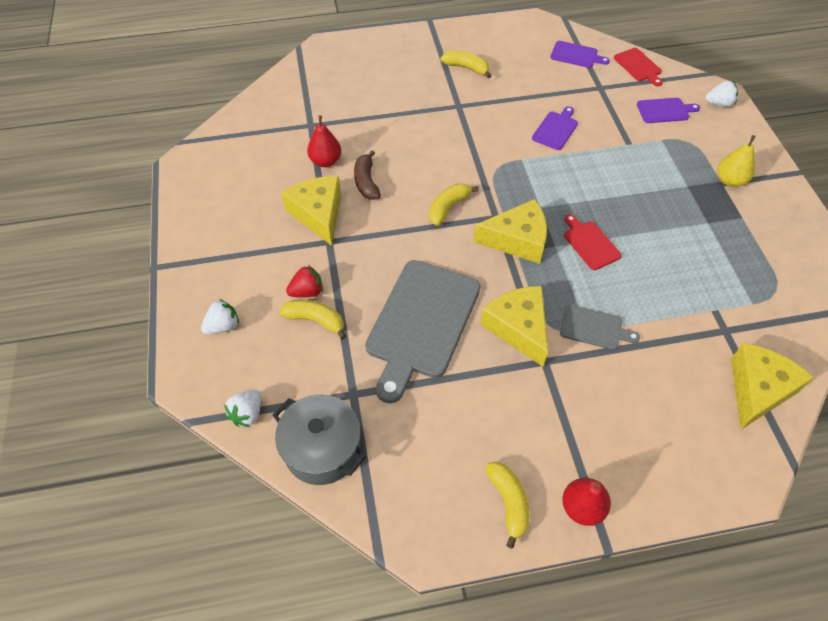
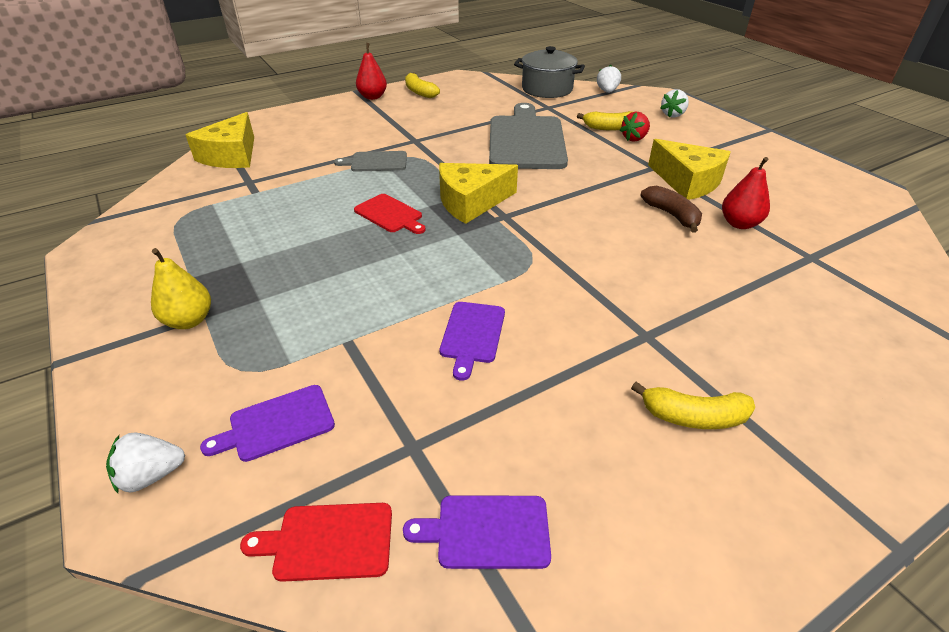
camera: 160 degrees right, 15 degrees down
yellow banana [429,183,479,226] -> none
yellow cheese [480,286,548,367] -> none
red cutting board [614,48,663,86] -> red cutting board turned 45 degrees counterclockwise [240,503,392,582]

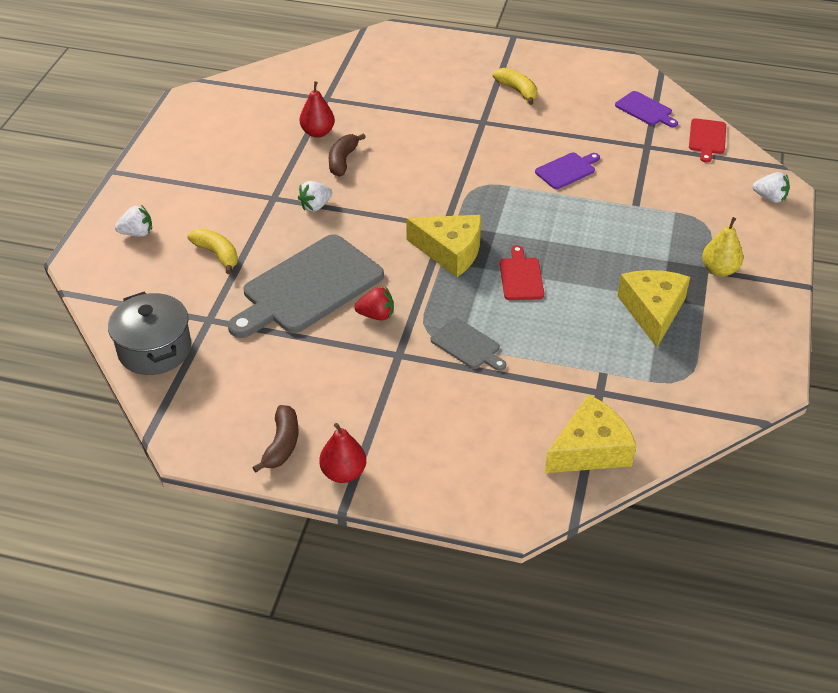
camera: 135 degrees left, 5 degrees up
purple cutting board [200,385,335,462] -> none
red cutting board [240,503,392,582] -> red cutting board turned 60 degrees clockwise [689,118,726,163]
yellow banana [405,73,440,98] -> brown banana [252,405,299,473]
white strawberry [597,65,621,93] -> white strawberry moved to [298,181,333,212]
red strawberry [620,112,650,142] -> red strawberry moved to [354,287,394,320]
yellow cheese [648,139,731,200] -> yellow cheese moved to [617,270,690,347]

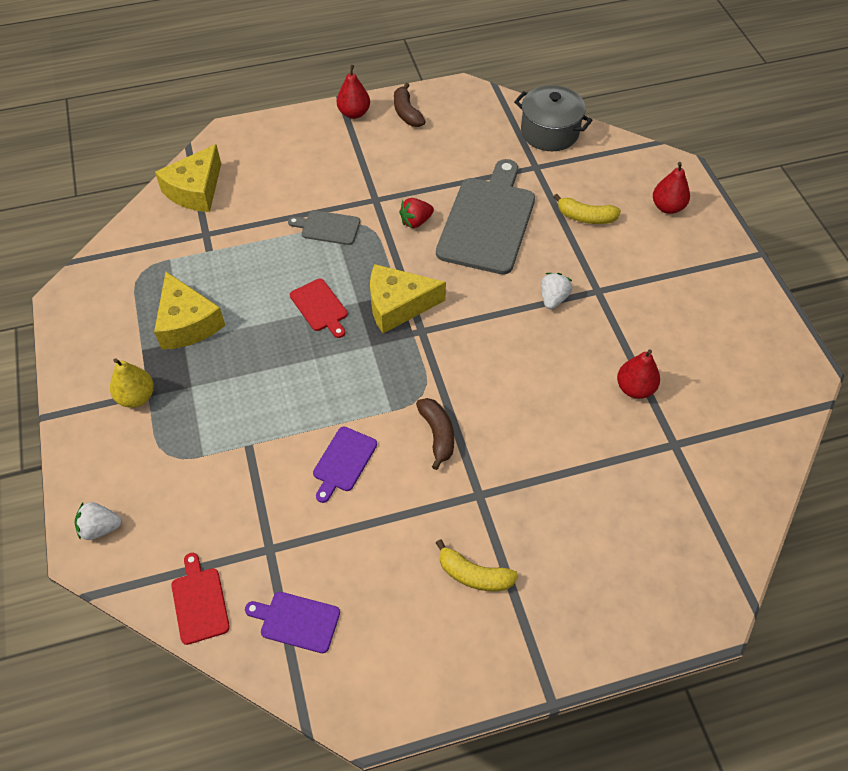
camera: 150 degrees right, 10 degrees up
white strawberry [115,205,152,237] -> red pear [653,162,690,214]
brown banana [329,133,366,177] -> brown banana moved to [416,398,454,470]

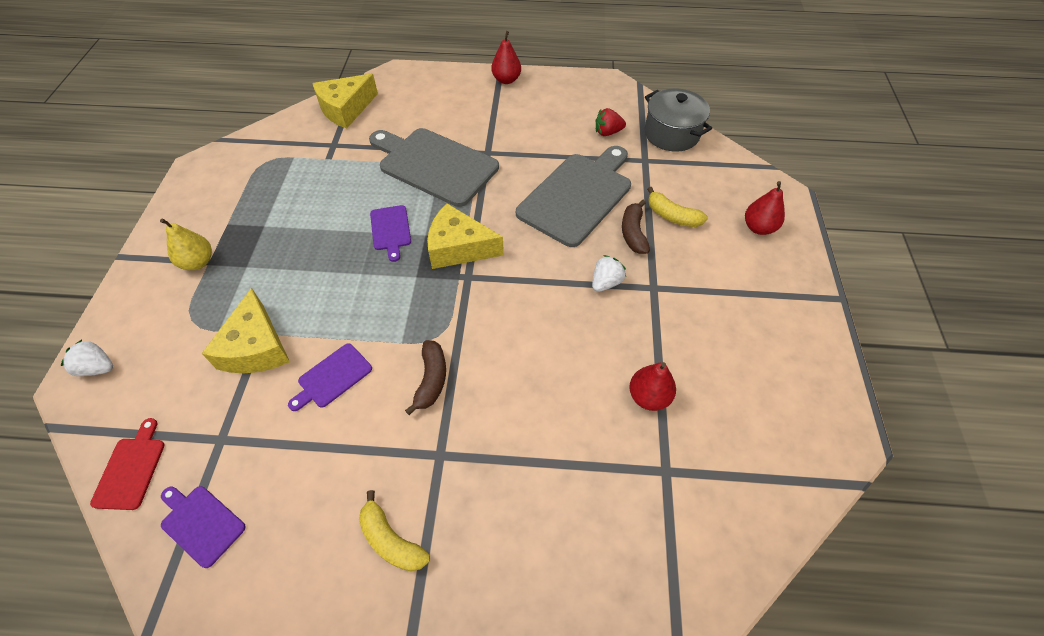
camera: 20 degrees right, 0 degrees up
yellow cheese [154,272,225,350] -> yellow cheese moved to [201,288,290,373]
grey cutting board [288,210,360,245] -> grey cutting board [369,128,499,207], size x2.12
red cutting board [290,279,348,338] -> purple cutting board [370,205,411,262]
brown banana [394,83,426,127] -> brown banana moved to [622,200,650,254]
red strawberry [399,198,434,228] -> red strawberry moved to [595,108,626,136]

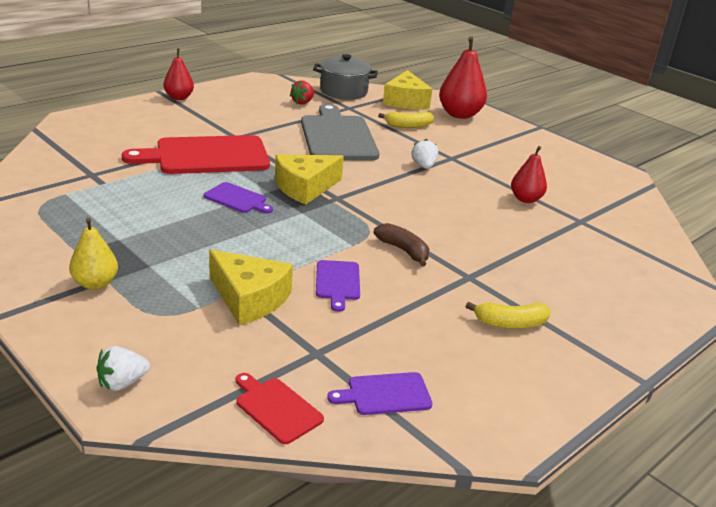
camera: 50 degrees left, 25 degrees down
yellow cheese [312,73,378,128] -> yellow cheese moved to [383,70,432,109]
grey cutting board [369,128,499,207] -> red cutting board [121,135,270,174]
brown banana [622,200,650,254] -> none
red pear [745,181,785,235] -> red pear [439,36,487,119], size x1.65

